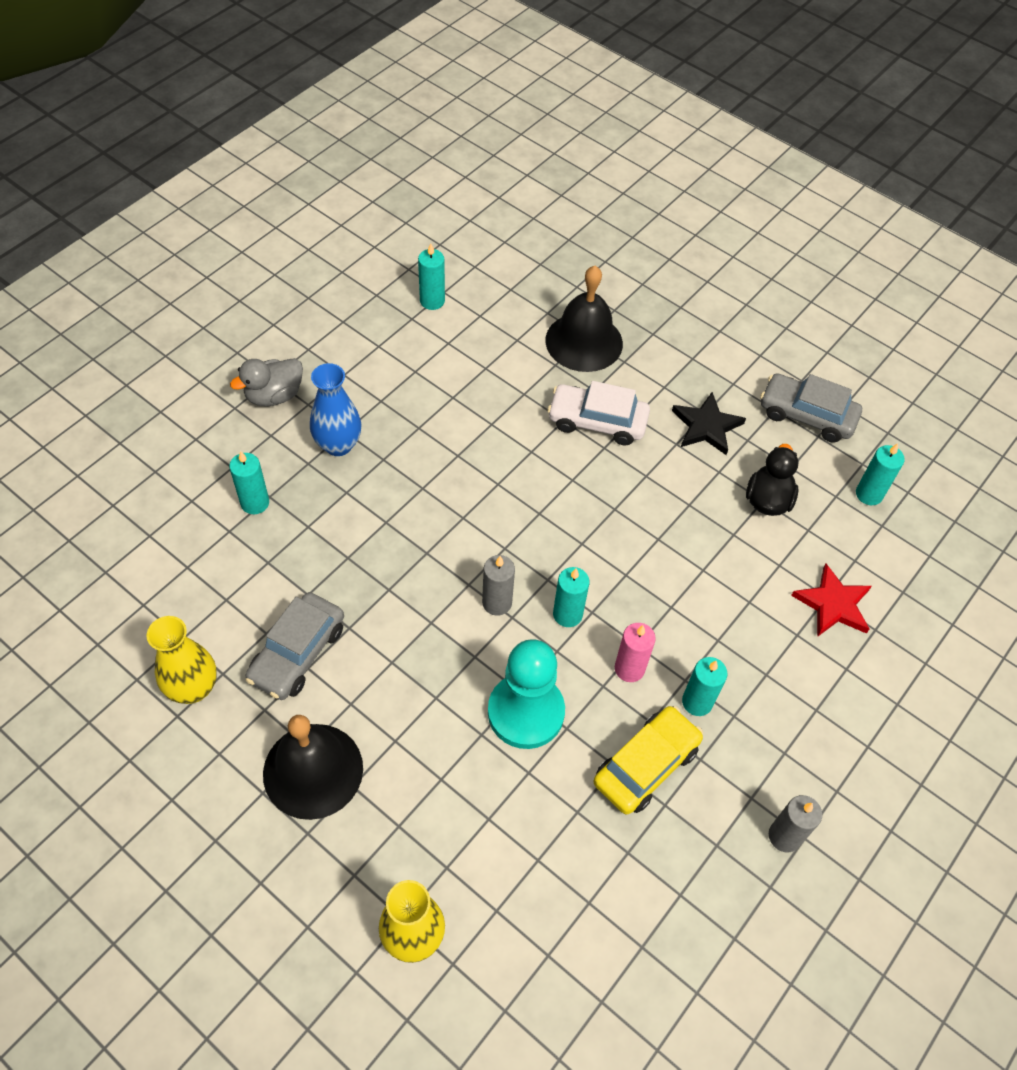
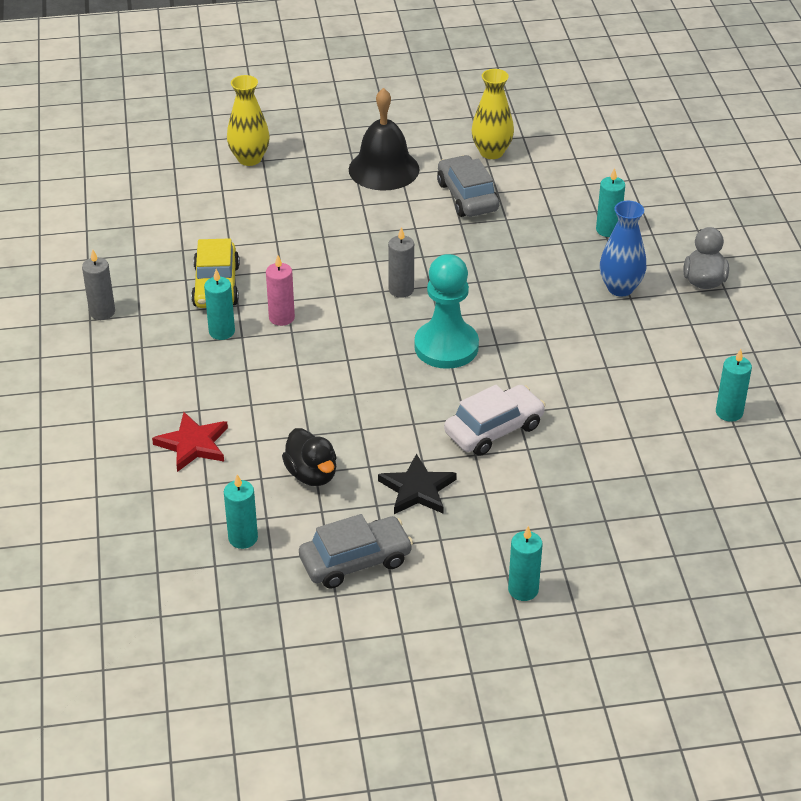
camera: 135 degrees right, 15 degrees down
turquoise pawn [488,639,565,749] -> turquoise pawn moved to [414,254,479,369]
black bell [545,266,623,372] -> none
turquoise candle [553,567,590,627] -> turquoise candle moved to [508,526,543,601]

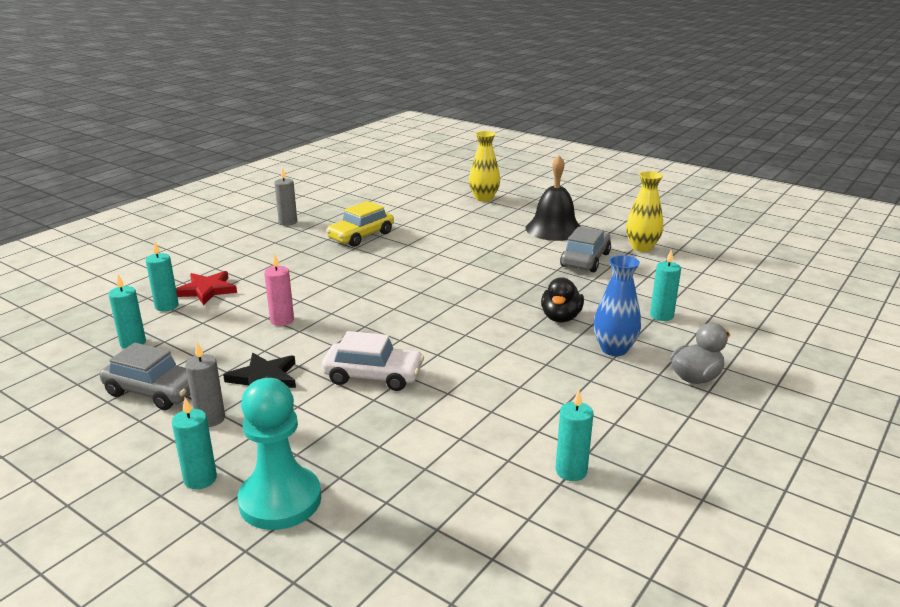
camera: 45 degrees right, 15 degrees down
turquoise candle [204,269,235,340] -> turquoise candle moved to [145,241,179,311]
pink candle [266,255,295,326] -> pink candle moved to [264,254,294,326]
black duck [282,428,337,486] -> black duck moved to [541,277,584,322]
grey candle [388,227,414,298] -> grey candle moved to [185,342,225,427]
turquoise pawn [414,254,479,369] -> turquoise pawn moved to [238,378,321,530]

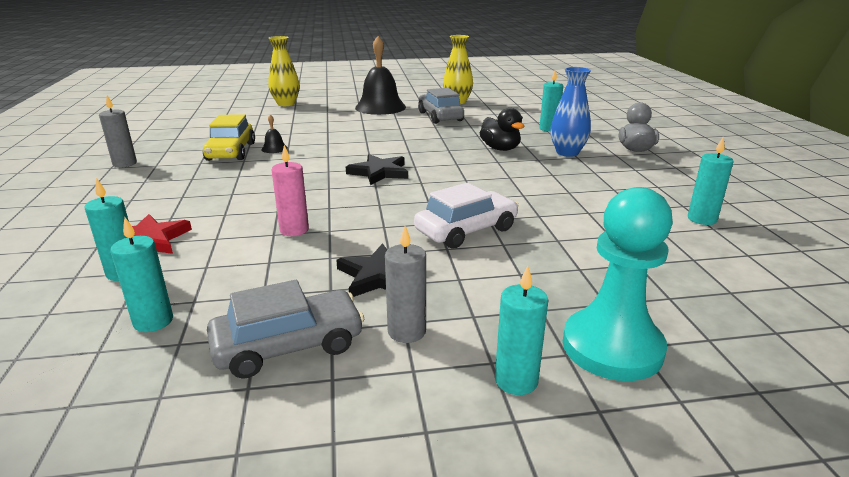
camera: 45 degrees left, 0 degrees up
none -> black bell [261,115,288,153]
none -> black star [346,154,408,185]

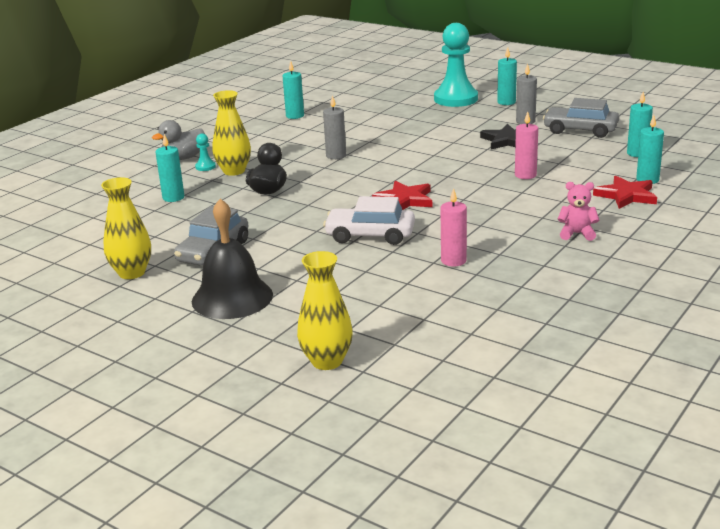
camera: 135 degrees left, 0 degrees up
grey candle [99,96,137,168] -> grey candle moved to [323,95,346,159]
yellow car [202,114,255,161] -> none
black bell [261,115,288,153] -> pink candle [440,188,467,266]
black star [346,154,408,185] -> red star [372,181,432,210]
white car [414,182,519,249] -> white car moved to [323,196,415,245]
blue vase [550,67,591,157] -> yellow vase [212,90,251,176]
none -> turquoise pawn [195,134,216,171]
none -> pink teddy bear [558,182,599,241]

